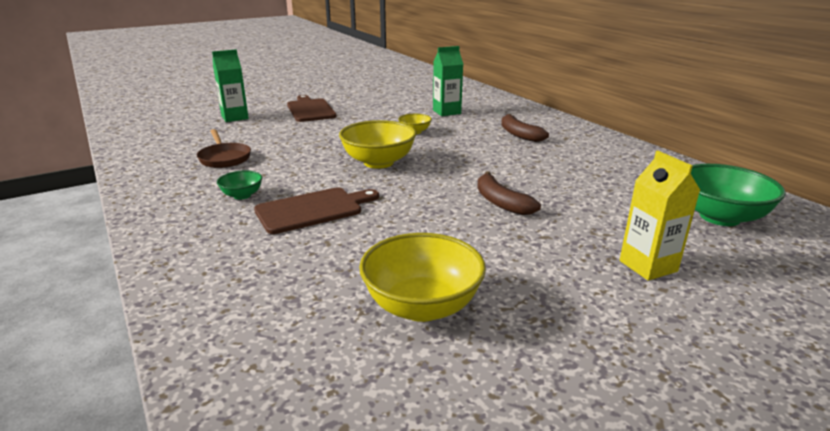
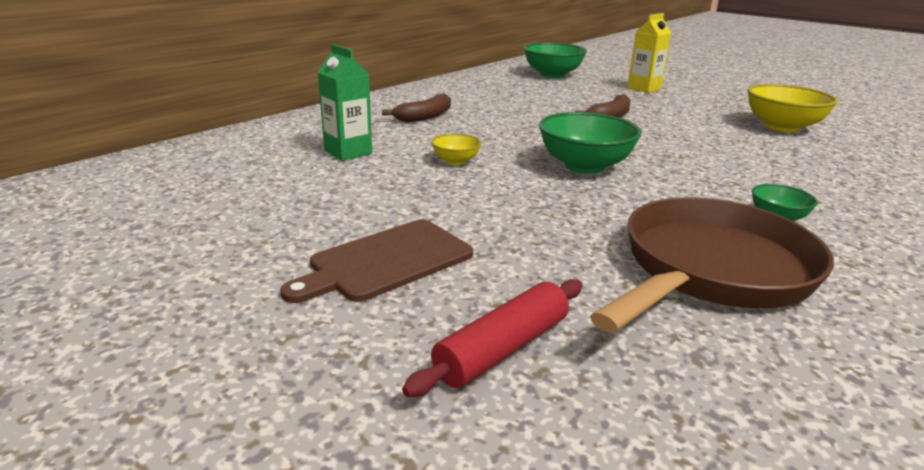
camera: 110 degrees left, 0 degrees up
brown pan [197,129,251,168] -> brown pan [590,197,834,333], size x1.98
green carton [212,49,249,122] -> red rolling pin [402,279,582,397]
brown cutting board [254,187,379,234] -> none
yellow bowl [339,120,416,169] -> green bowl [539,112,642,174]

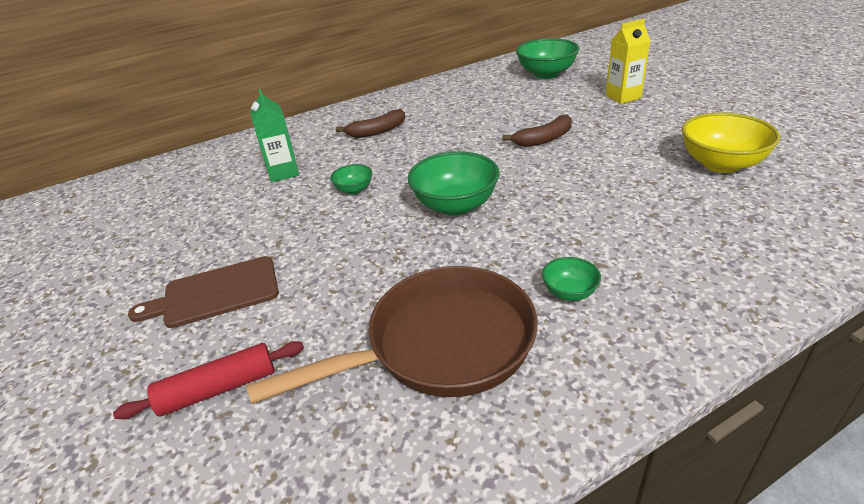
camera: 25 degrees right, 10 degrees up
yellow bowl [431,134,481,165] -> green bowl [330,164,372,194]

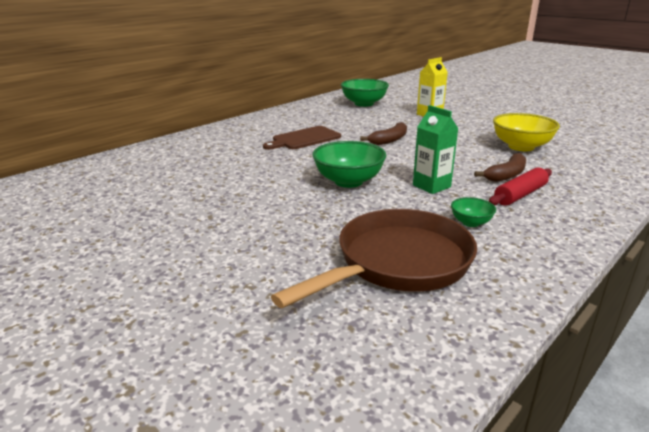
camera: 20 degrees left, 10 degrees down
red rolling pin [113,341,304,419] -> red rolling pin moved to [489,167,552,206]
brown cutting board [128,256,279,328] -> brown cutting board moved to [263,126,341,150]
green carton [250,89,299,182] -> green carton moved to [413,105,459,194]
green bowl [330,164,372,194] -> none
brown banana [336,109,405,138] -> brown banana moved to [474,153,526,182]

